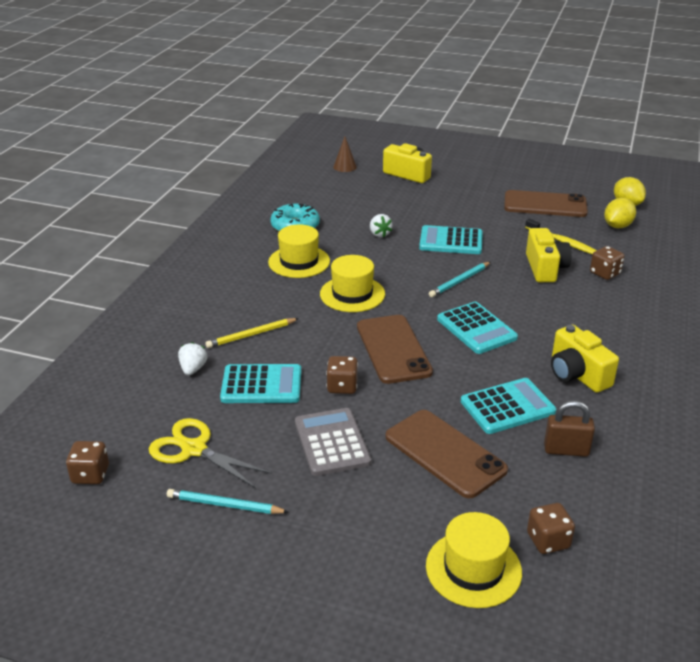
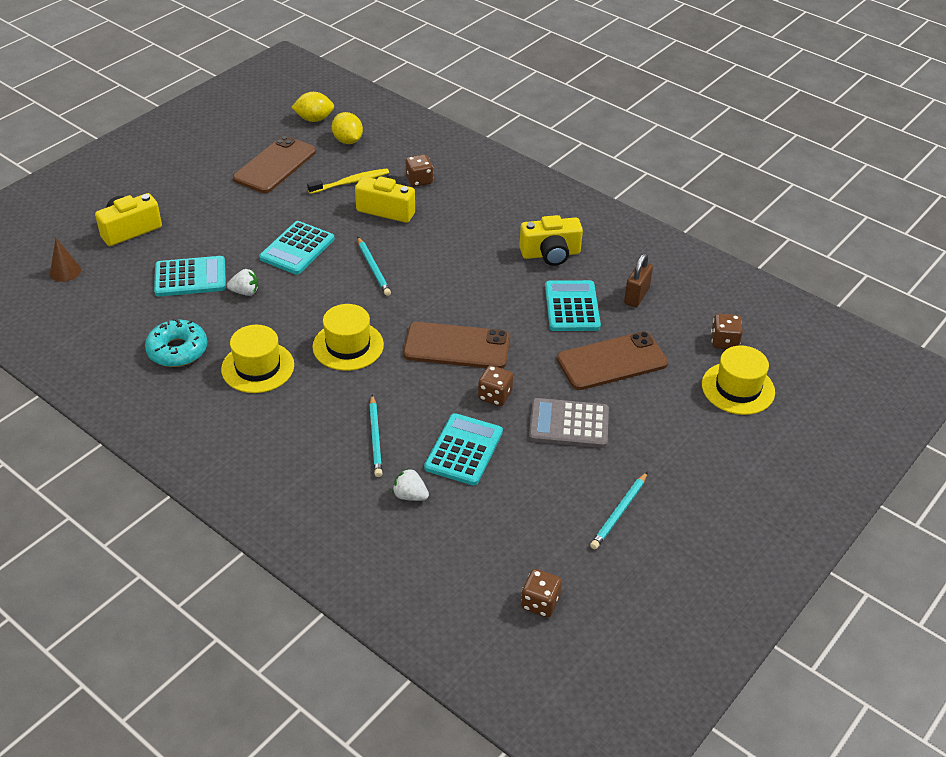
camera: 70 degrees left, 10 degrees up
yellow scissors [149,418,272,488] -> none
yellow pencil [205,318,299,348] -> turquoise pencil [369,395,382,477]
turquoise calculator [437,302,518,354] -> turquoise calculator moved to [154,256,226,297]

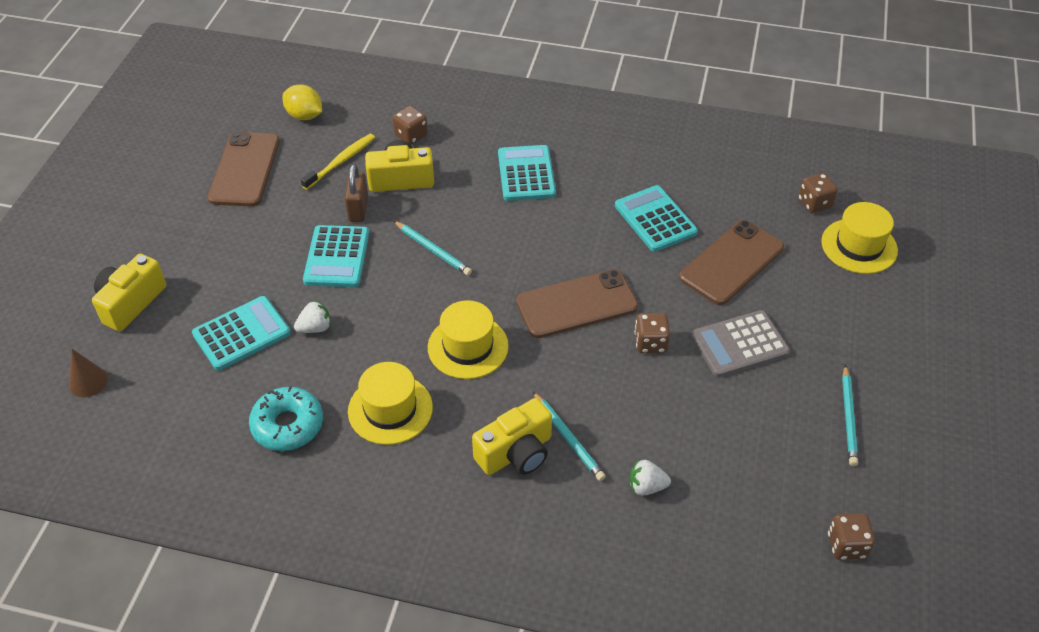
camera: 25 degrees left, 5 degrees up
yellow lemon [291,92,334,122] -> none
turquoise calculator [424,413,503,486] -> turquoise calculator moved to [498,145,556,201]
yellow camera [519,215,583,266] -> yellow camera moved to [472,398,552,475]
brown padlock [624,253,653,307] -> brown padlock moved to [345,164,368,222]

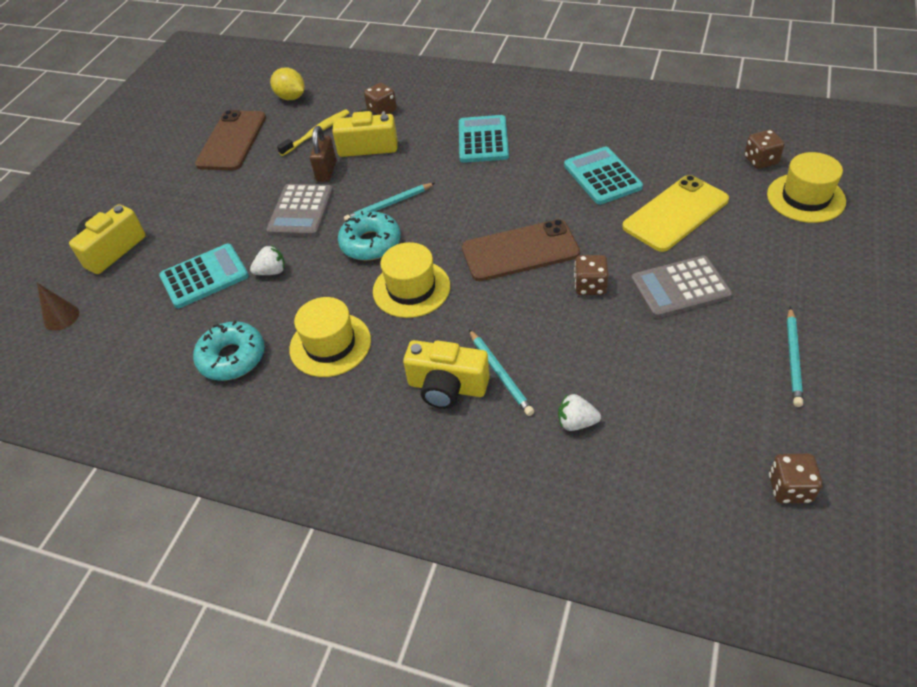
camera: 10 degrees right, 0 degrees up
turquoise calculator [303,225,369,287] -> grey calculator [266,184,333,237]
turquoise pencil [394,221,472,276] -> turquoise pencil turned 105 degrees clockwise [344,183,435,220]
yellow camera [472,398,552,475] -> yellow camera turned 45 degrees clockwise [403,340,490,409]
brown phone [679,220,784,305] -> yellow phone [622,175,729,252]
none -> turquoise donut [338,211,401,261]

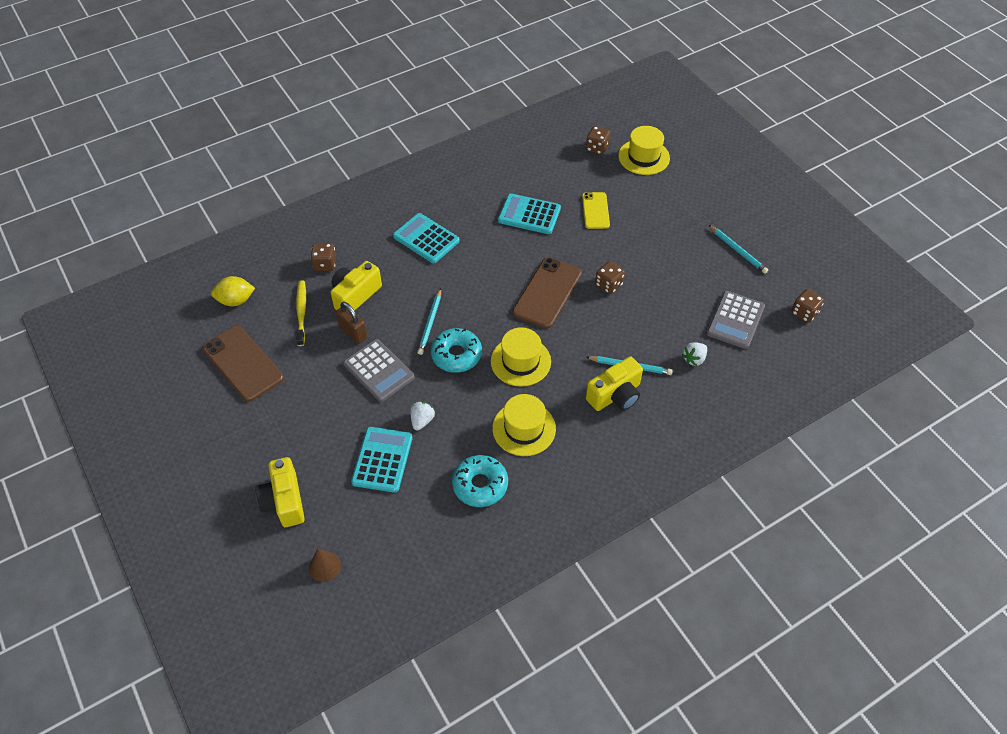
camera: 55 degrees left, 5 degrees up
yellow phone [622,175,729,252] -> yellow phone [582,192,610,229], size x0.62
grey calculator [631,256,732,318] -> grey calculator moved to [707,291,765,349]

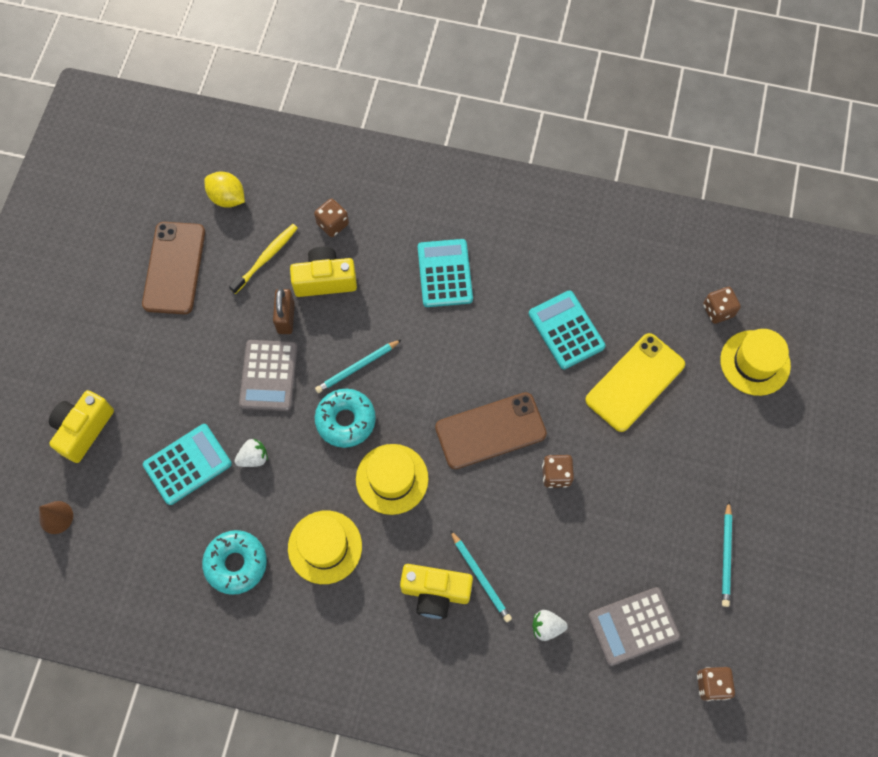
camera: 45 degrees right, 15 degrees up
yellow phone [582,192,610,229] -> yellow phone [585,333,685,432], size x1.62

